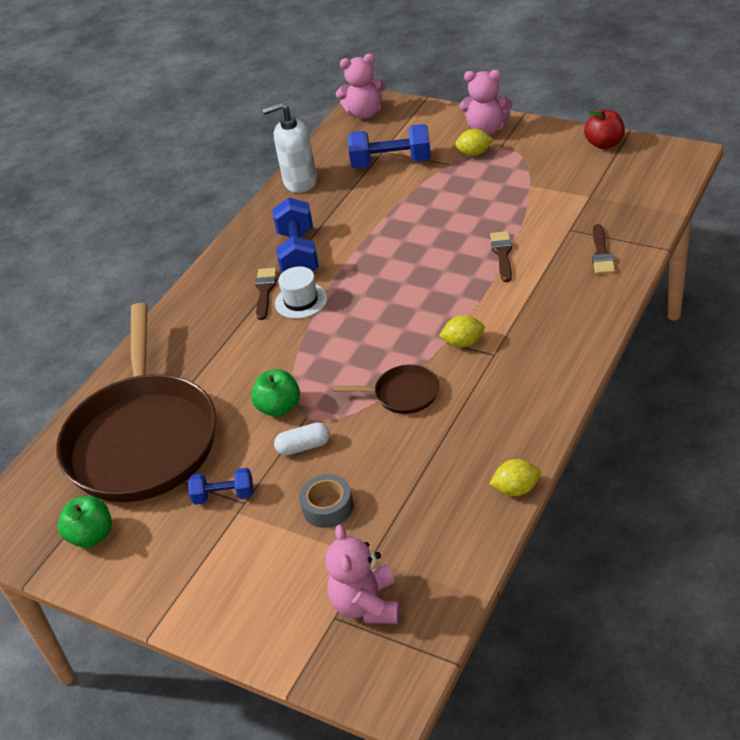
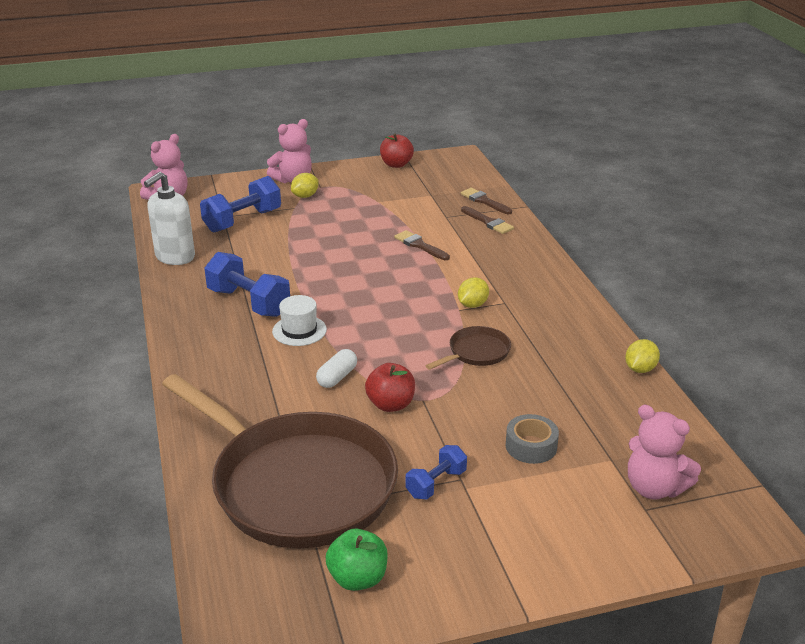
camera: 50 degrees left, 10 degrees down
green apple [251,369,300,417] -> red apple [365,363,415,412]
brown brush [255,268,277,320] -> brown brush moved to [461,188,512,214]
white capsule [274,422,330,456] -> white capsule moved to [316,349,357,388]

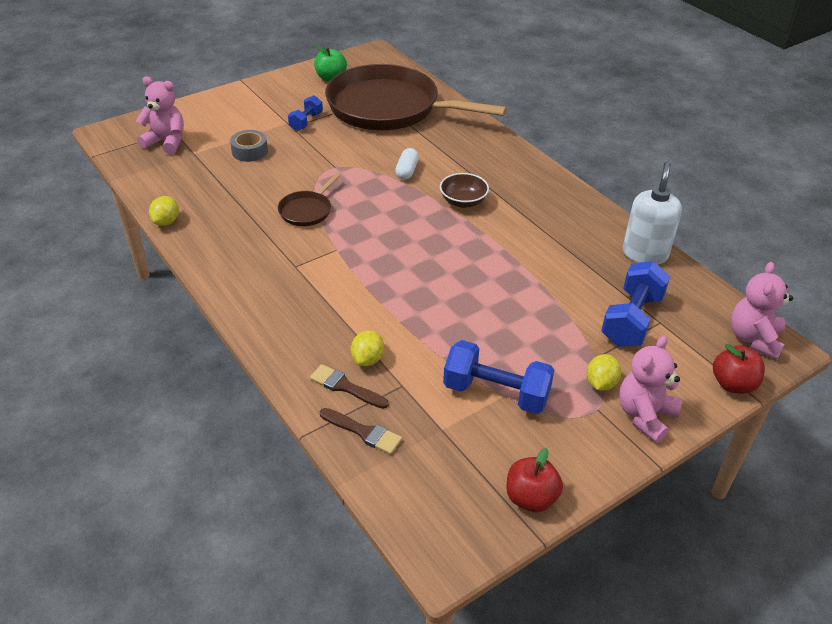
camera: 160 degrees right, 10 degrees up
blue dumbbell [204,252,290,317] -> blue dumbbell moved to [443,340,554,414]
white hat [272,295,327,346] -> brown bowl [440,173,489,208]
red apple [365,363,415,412] -> red apple moved to [713,344,765,394]
brown brush [394,230,450,260] -> none
yellow lemon [458,277,489,308] -> yellow lemon moved to [351,330,384,366]

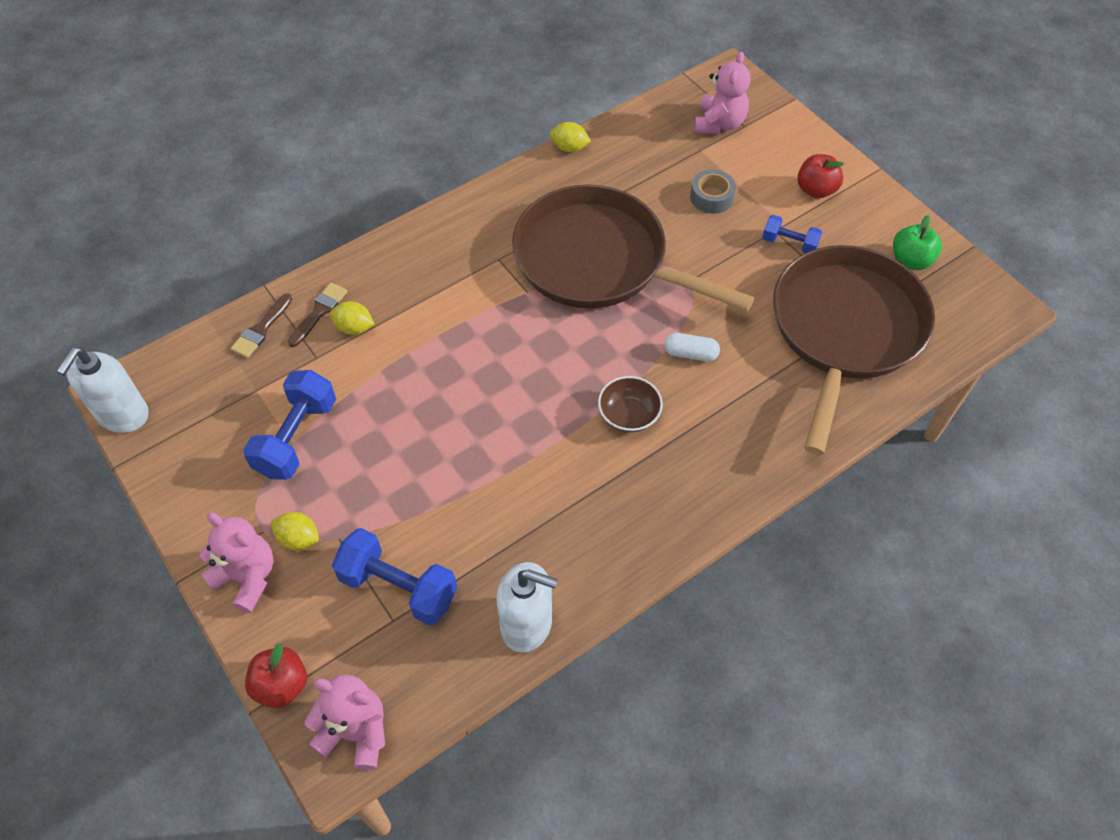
camera: 90 degrees right, 15 degrees up
brown pan [278,173,341,226] -> brown pan [512,184,754,311], size x2.47
red apple [506,448,563,512] -> red apple moved to [797,154,844,198]
none -> white soap dispenser [57,347,149,433]

